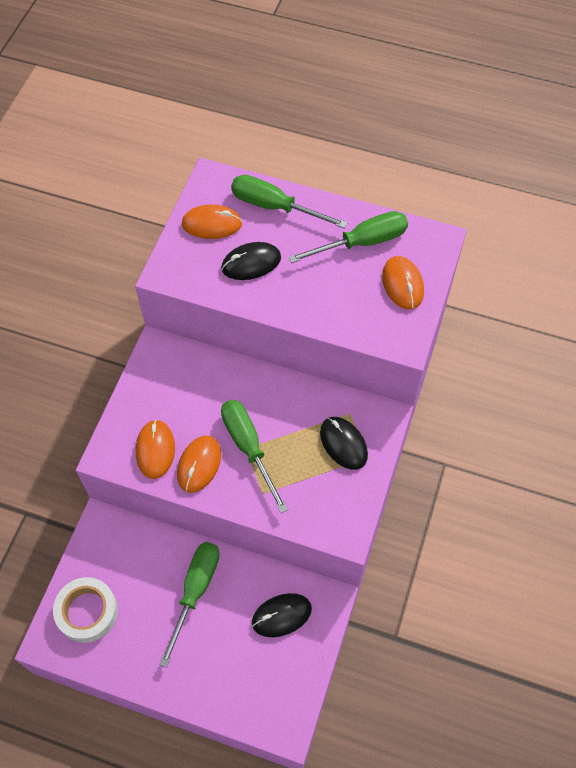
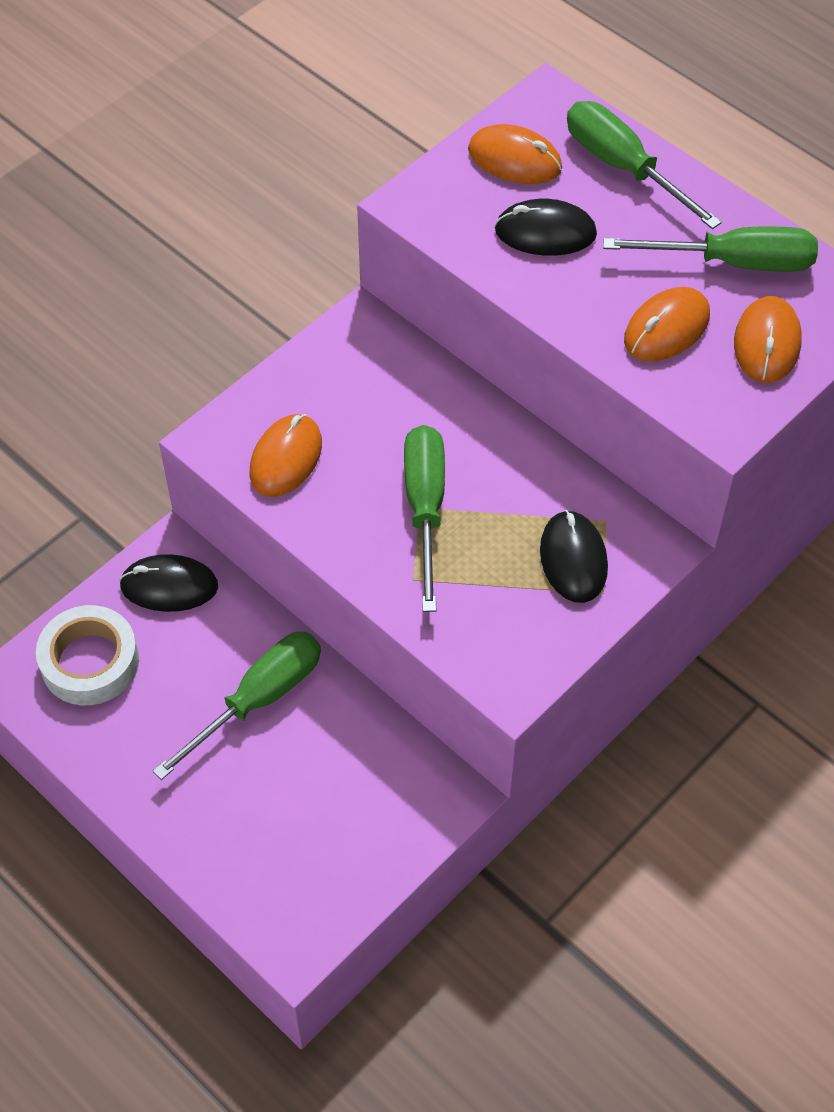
camera: 25 degrees right, 5 degrees down
orange mouse [177,435,221,493] -> orange mouse moved to [624,287,710,361]
black mouse [252,593,312,637] -> black mouse moved to [119,554,218,612]

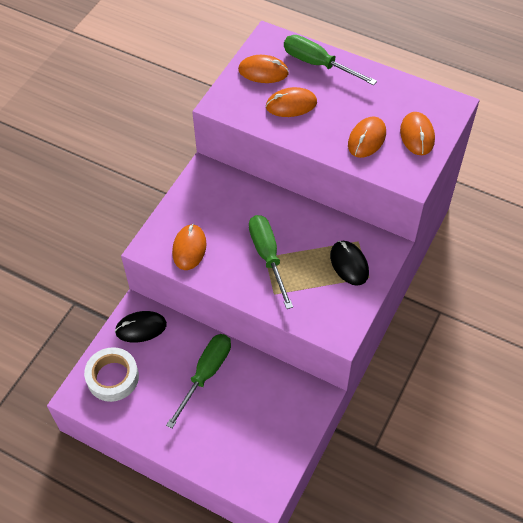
camera: 15 degrees left, 0 degrees up
black mouse [495,199,597,256] -> orange mouse [266,87,317,117]
green screwdriver [603,226,818,272] -> none

